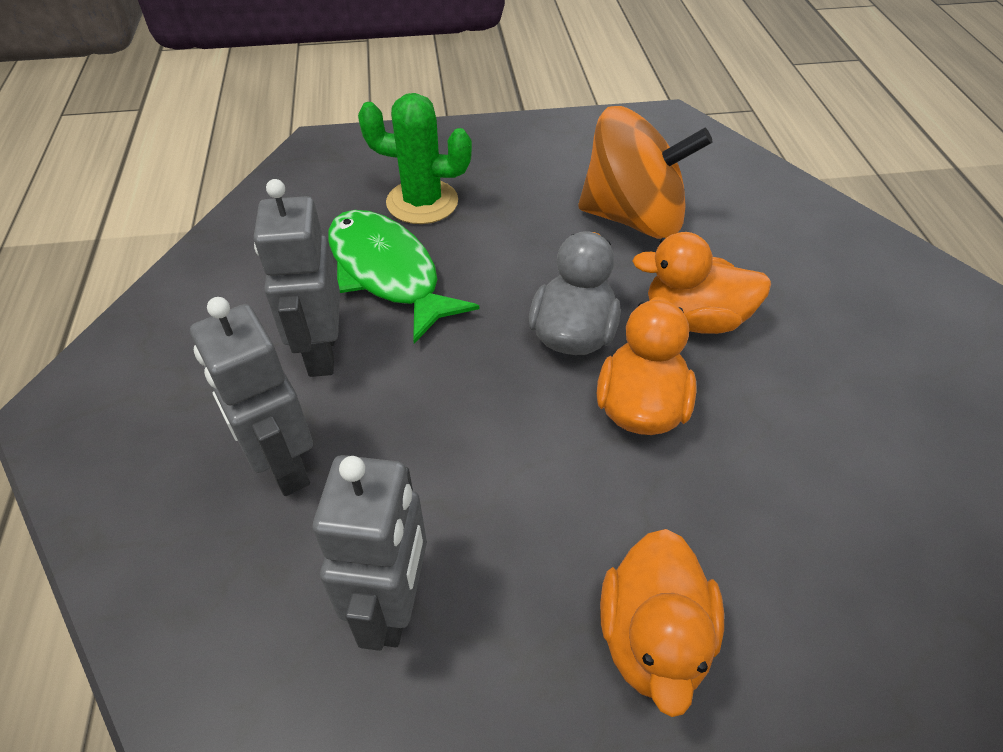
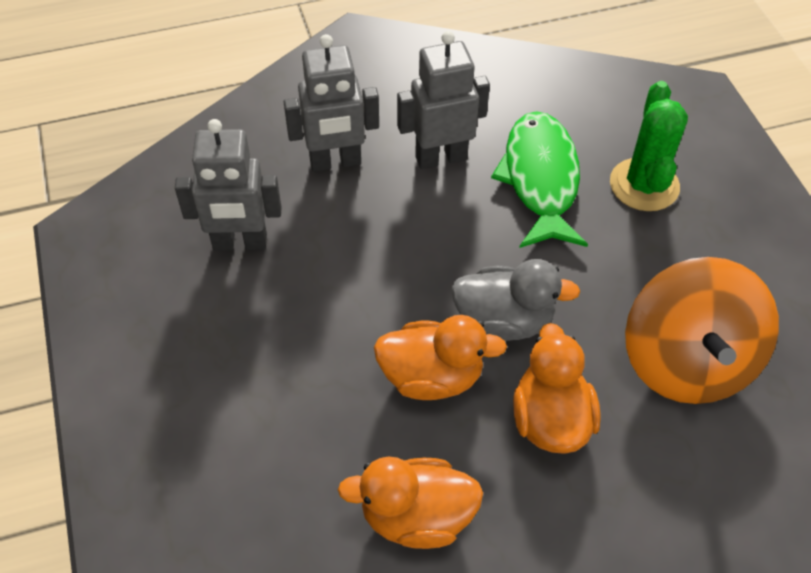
camera: 80 degrees right, 5 degrees up
grey robot [190,297,313,496] -> grey robot turned 150 degrees counterclockwise [284,34,379,172]
green fish [328,210,479,343] -> green fish turned 45 degrees counterclockwise [491,111,588,248]
orange duck [600,529,724,717] -> orange duck moved to [338,456,483,549]

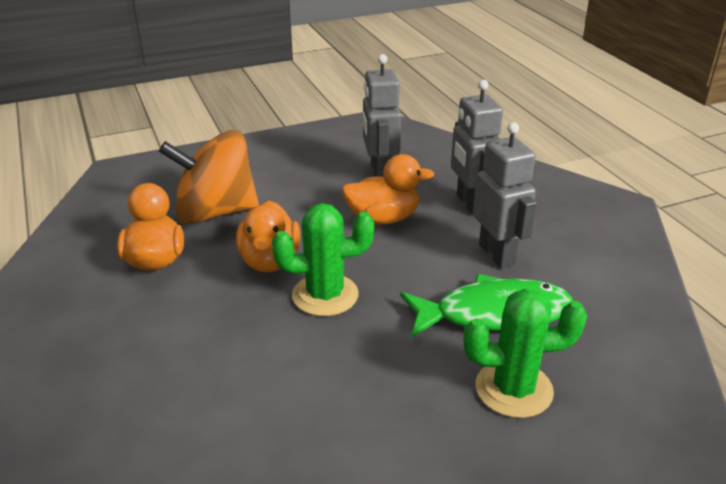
camera: 85 degrees right, 20 degrees down
grey duck [451,259,580,341] -> green cactus [272,203,374,316]
orange duck [513,323,601,454] -> orange duck moved to [341,154,434,225]
orange spinning top [625,257,779,404] -> orange spinning top moved to [159,130,259,224]

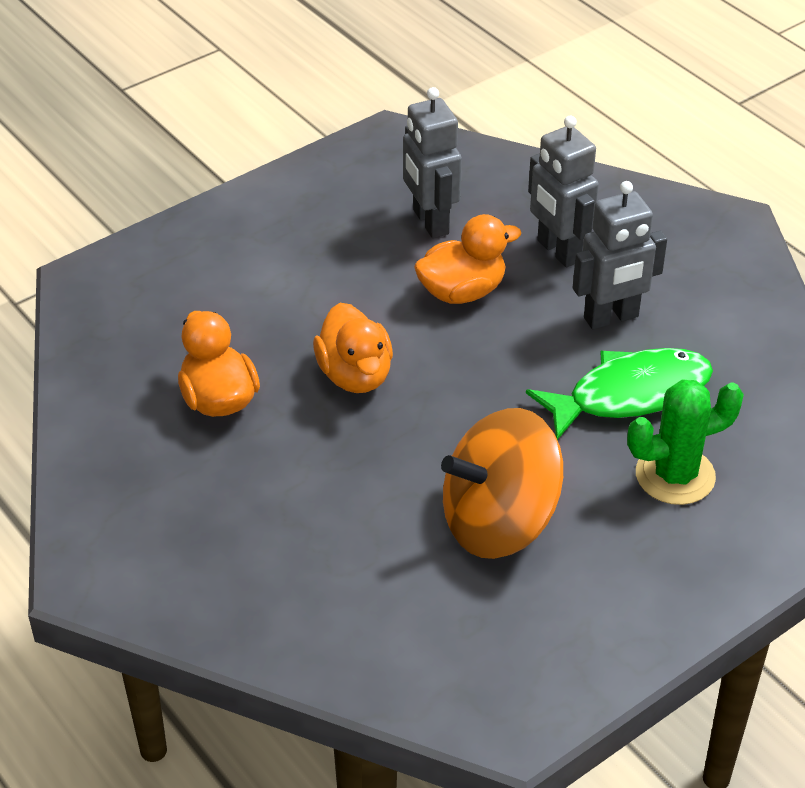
camera: 15 degrees left, 10 degrees up
orange spinning top [159,130,259,224] -> orange spinning top moved to [441,408,563,559]
green cactus [272,203,374,316] -> none
grey robot [473,122,537,268] -> grey robot turned 105 degrees clockwise [573,181,667,329]

